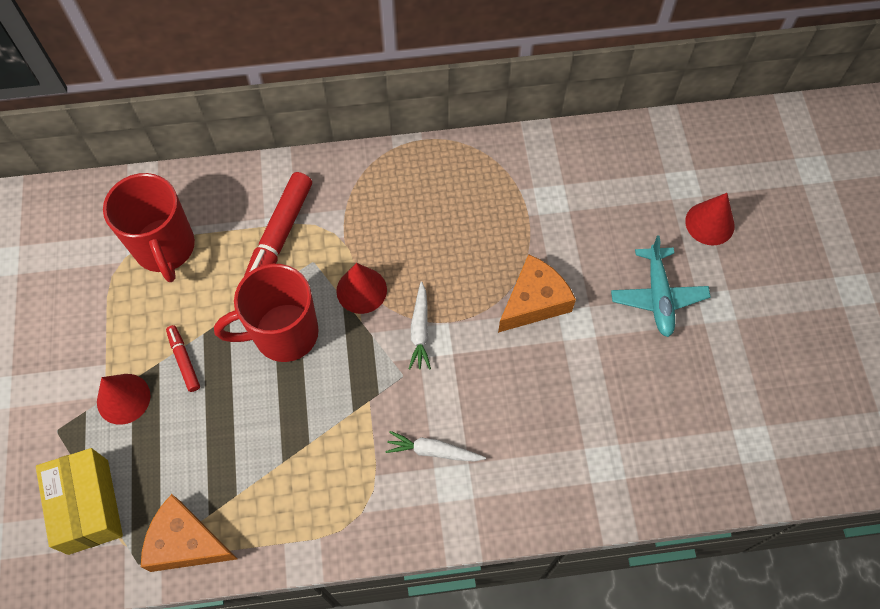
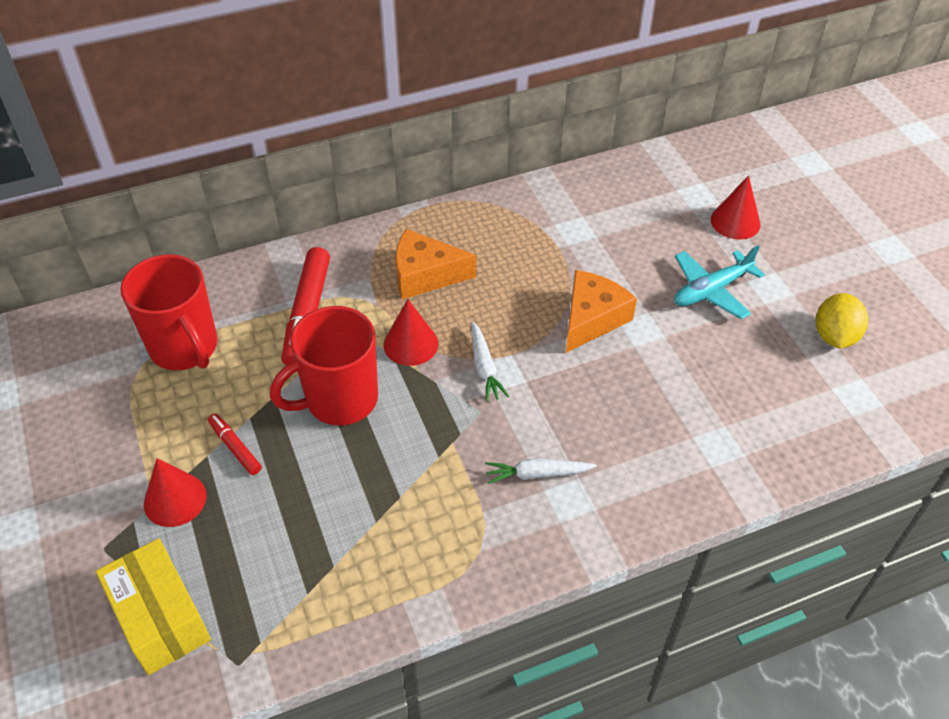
camera: 15 degrees left, 15 degrees down
orange cheese [141,494,237,572] -> orange cheese moved to [395,229,476,299]
turquoise plane [611,235,711,337] -> turquoise plane turned 75 degrees clockwise [674,245,765,319]
none -> yellow lemon [816,293,868,348]

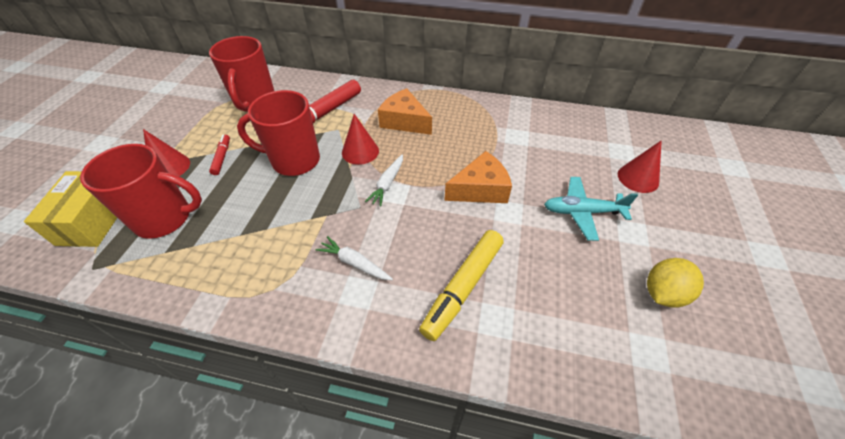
camera: 35 degrees right, 0 degrees up
none -> red mug [80,144,202,239]
none -> yellow marker [419,230,504,341]

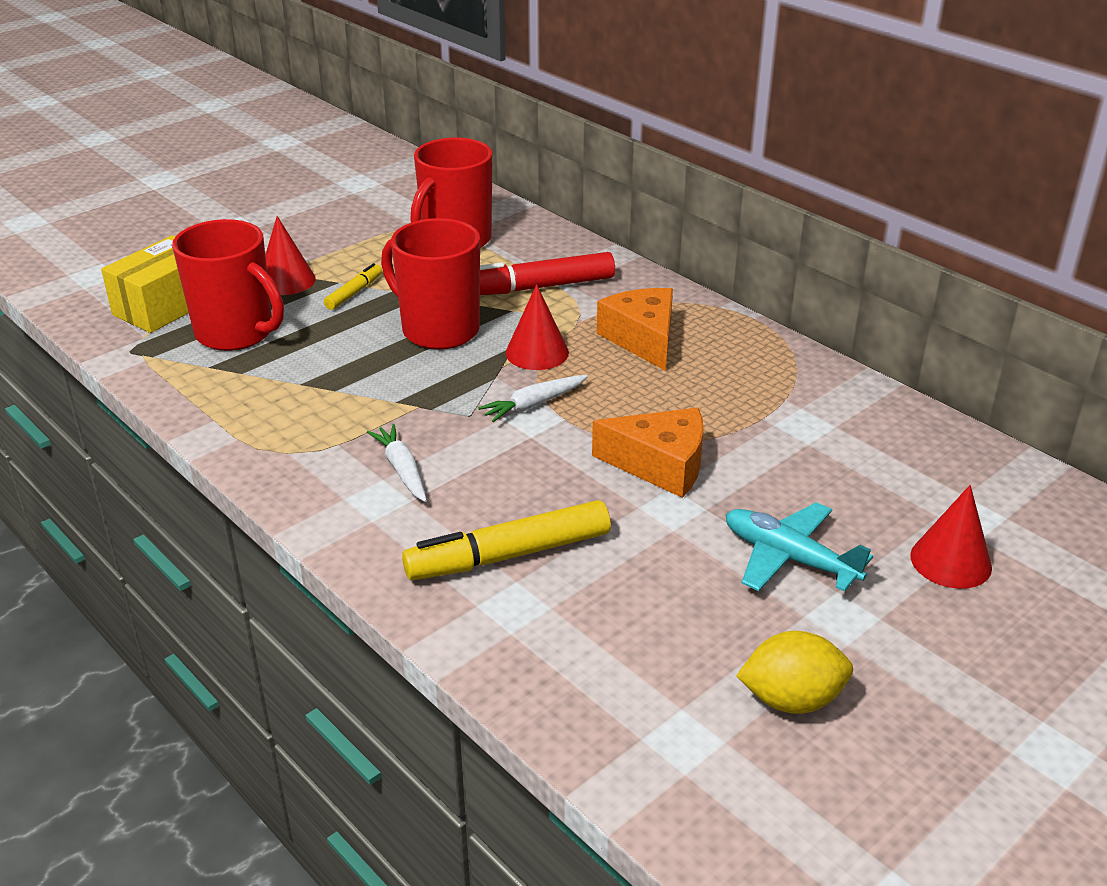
camera: 35 degrees right, 15 degrees down
red marker [209,135,230,175] -> yellow marker [324,263,382,310]

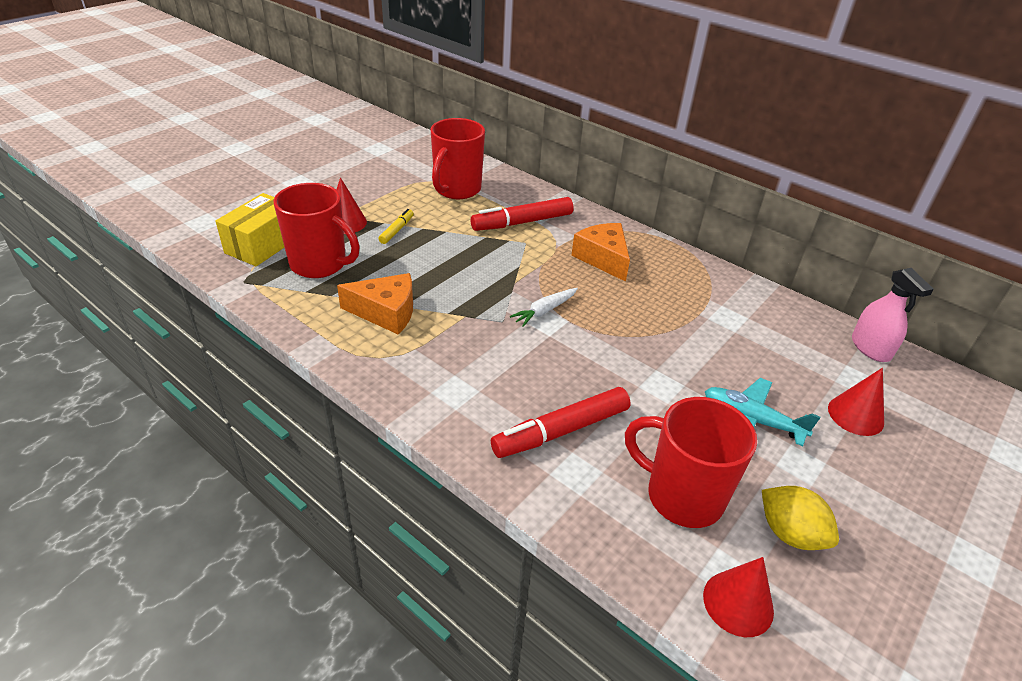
camera: 10 degrees left, 5 degrees up
white carrot [367,424,427,502] -> none
red mug [381,218,480,350] -> red mug moved to [625,397,757,528]
yellow marker [402,500,611,580] -> red marker [491,387,631,458]
red cone [506,284,569,370] -> red cone moved to [703,557,774,637]
orange cheese [592,408,704,498] -> orange cheese moved to [337,273,413,334]
yellow lemon [736,631,853,714] -> yellow lemon turned 60 degrees clockwise [762,486,839,550]
none -> pink spray bottle [852,268,934,362]

